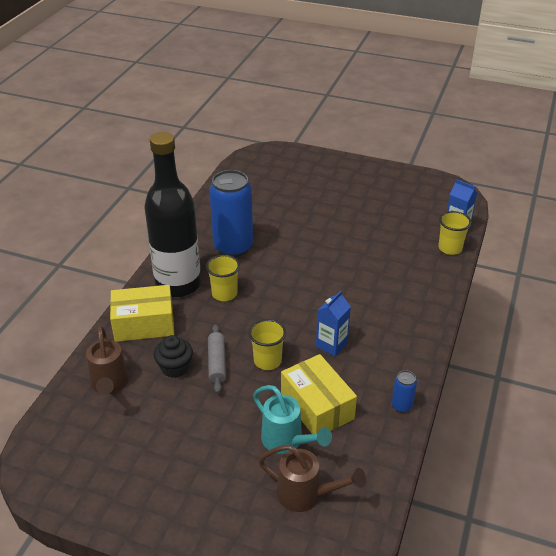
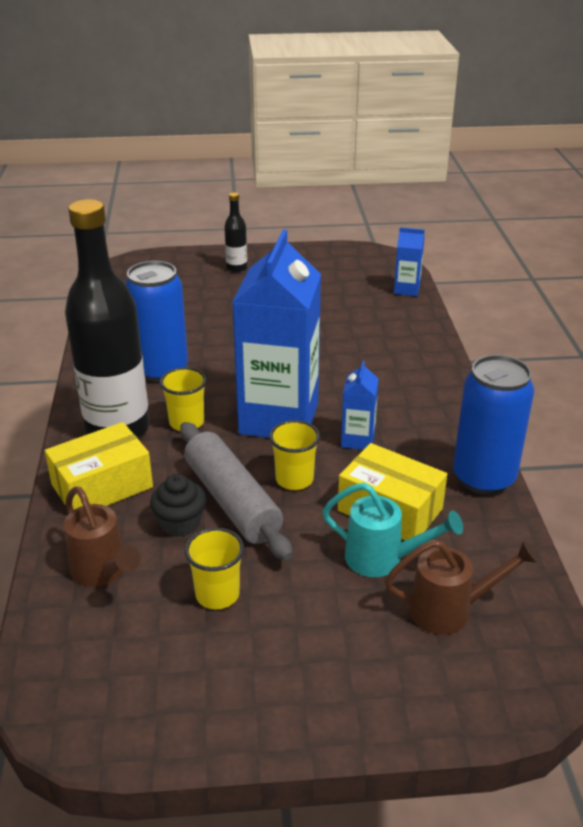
camera: 25 degrees left, 5 degrees down
grey rolling pin [208,324,226,394] -> grey rolling pin [180,422,293,561], size x1.79
blue can [392,370,417,413] -> blue can [453,355,534,495], size x2.34
yellow cup [438,211,471,255] -> yellow cup moved to [185,528,244,609]
none -> black bottle [224,192,247,272]
none -> blue carton [232,229,321,438]

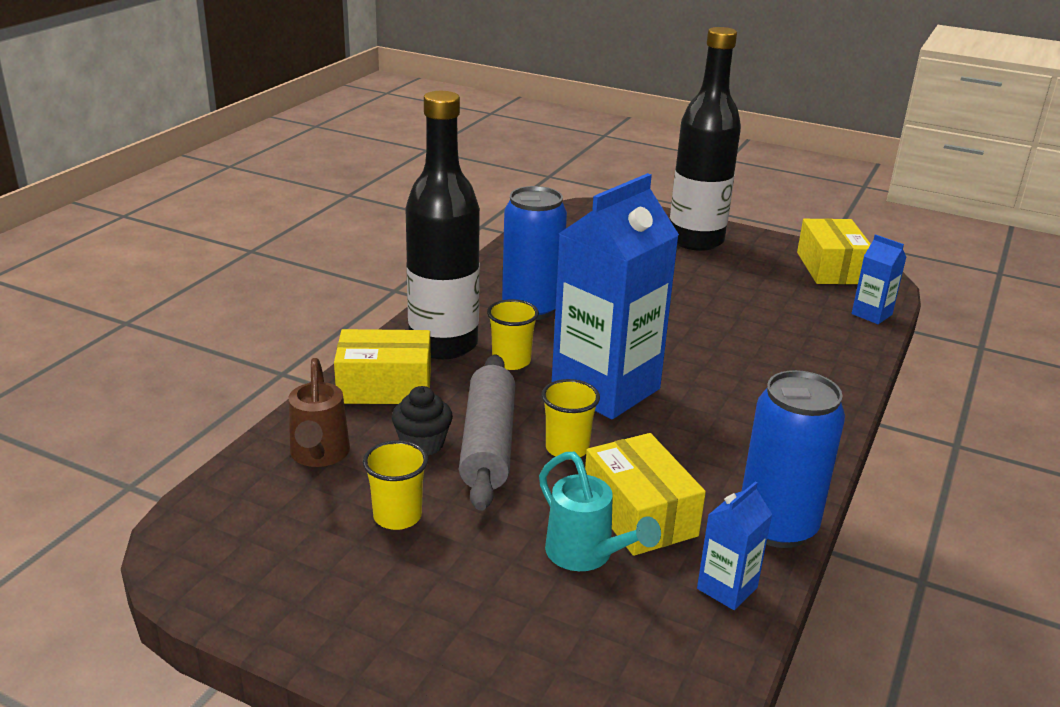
camera: 30 degrees right, 5 degrees down
black bottle [224,192,247,272] -> black bottle [670,27,741,251], size x2.30
blue carton [341,361,379,450] -> blue carton moved to [697,481,772,610]
brown watering can [385,540,538,635] -> none
none -> yellow box [797,218,871,284]

